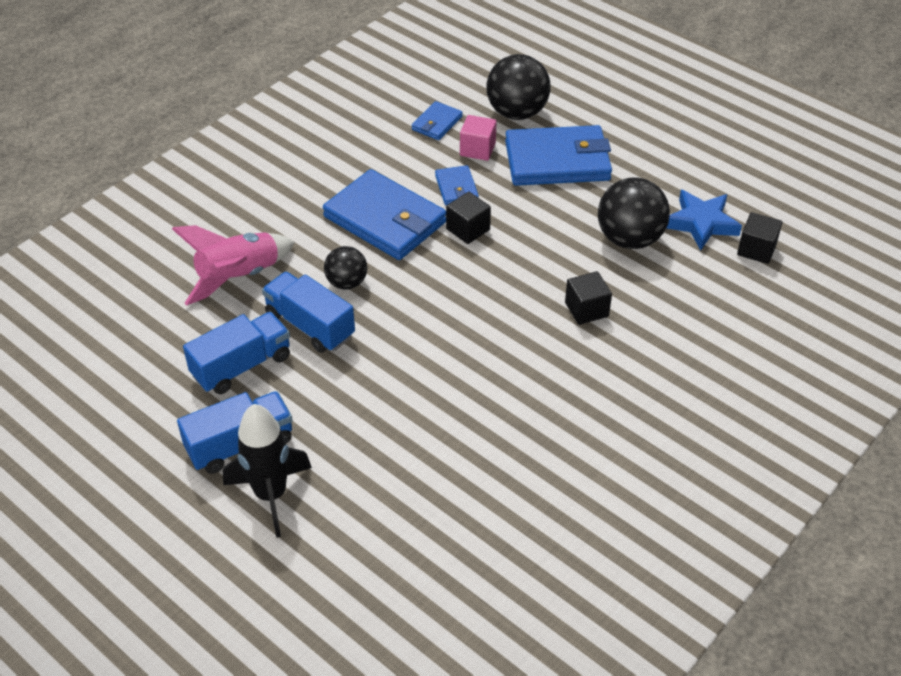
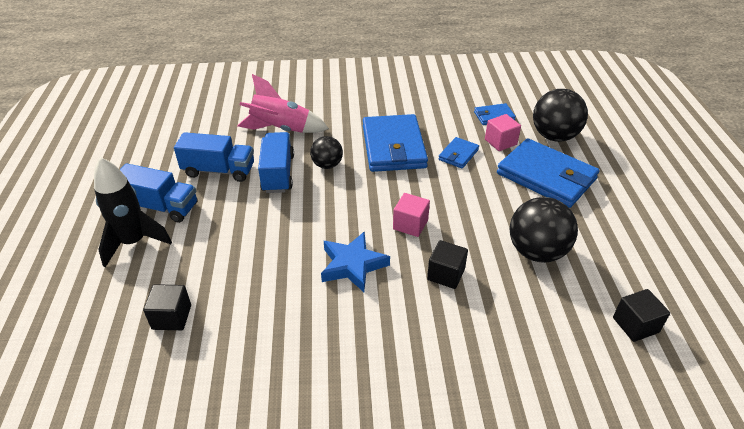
camera: 45 degrees right, 5 degrees down
black cube [446,192,491,244] -> black cube moved to [143,284,191,330]
blue star [666,190,742,251] -> blue star moved to [321,232,390,292]
none -> pink cube [393,193,430,237]

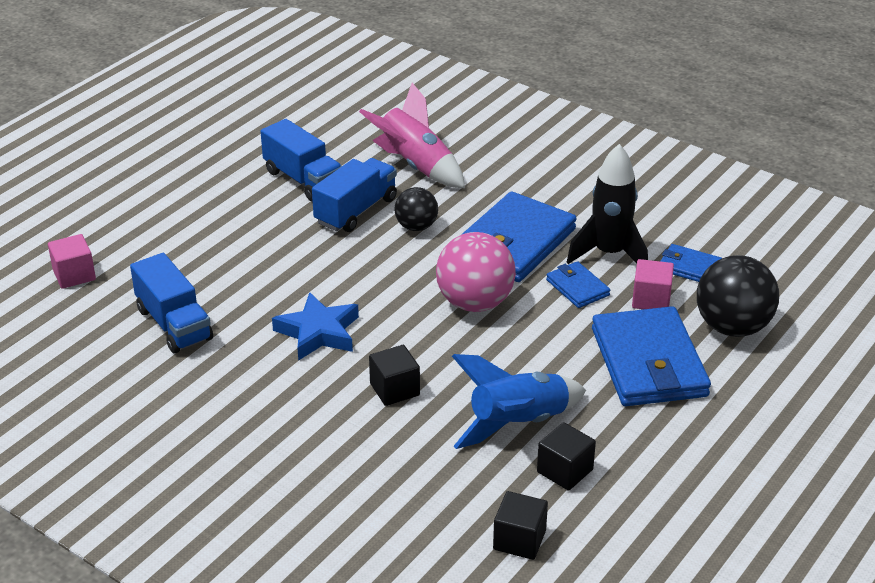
camera: 40 degrees right, 5 degrees down
black rocket [94,157,172,267] -> black rocket moved to [567,144,648,264]
blue truck [120,163,197,223] -> blue truck moved to [130,253,213,353]
black cube [143,284,191,330] -> black cube moved to [537,422,596,491]
pink cube [393,193,430,237] -> pink cube moved to [48,234,96,289]
blue wallet [438,137,479,169] -> blue wallet turned 75 degrees clockwise [546,261,610,308]
black ball [510,197,578,263] -> blue rocket [452,354,586,449]
none -> pink ball [436,232,516,312]

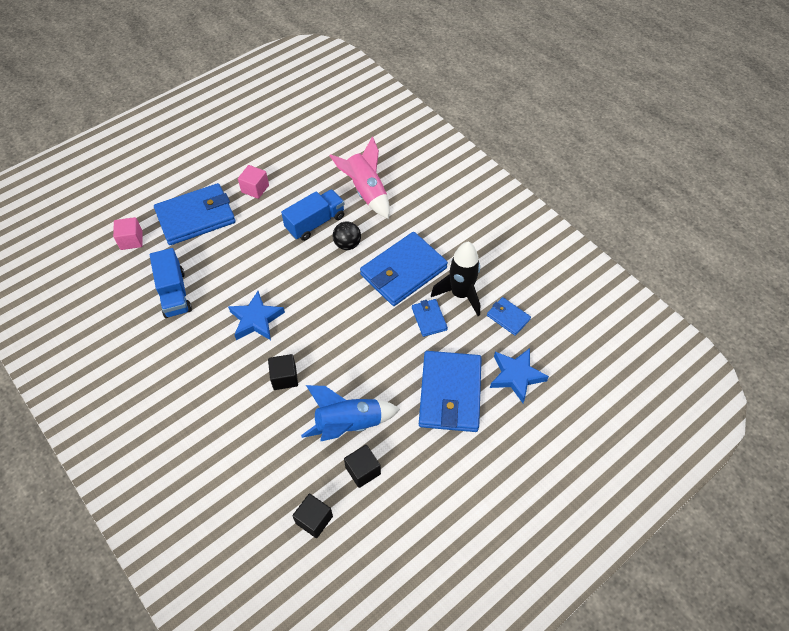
camera: 15 degrees right, 20 degrees up
blue truck [260,119,342,201] -> none
pink ball [436,232,516,312] -> none
pink cube [632,259,674,309] -> pink cube moved to [238,165,269,199]
black ball [697,255,779,337] -> blue star [490,348,549,403]
none -> blue wallet [154,183,236,245]

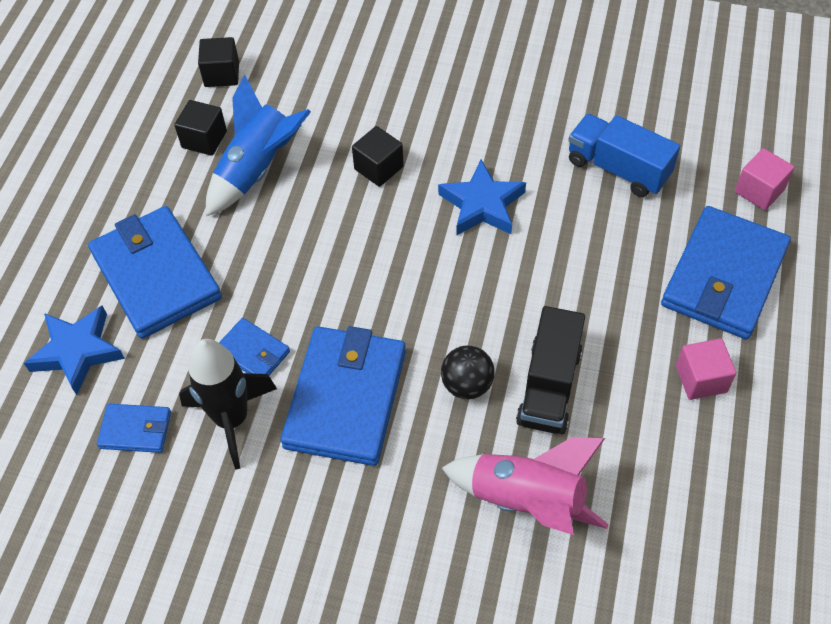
camera: 145 degrees right, 0 degrees up
blue truck [281,189,345,241] -> black truck [516,306,585,434]

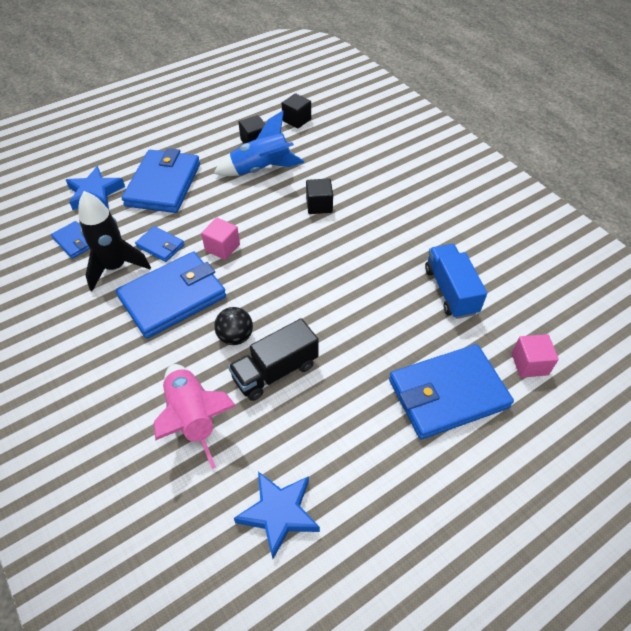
camera: 40 degrees right, 5 degrees down
blue wallet [219,318,290,376] -> blue wallet turned 45 degrees counterclockwise [135,226,184,262]
blue star [438,160,526,236] -> blue star moved to [234,471,320,559]
pink cube [676,338,736,400] -> pink cube moved to [201,218,240,260]

